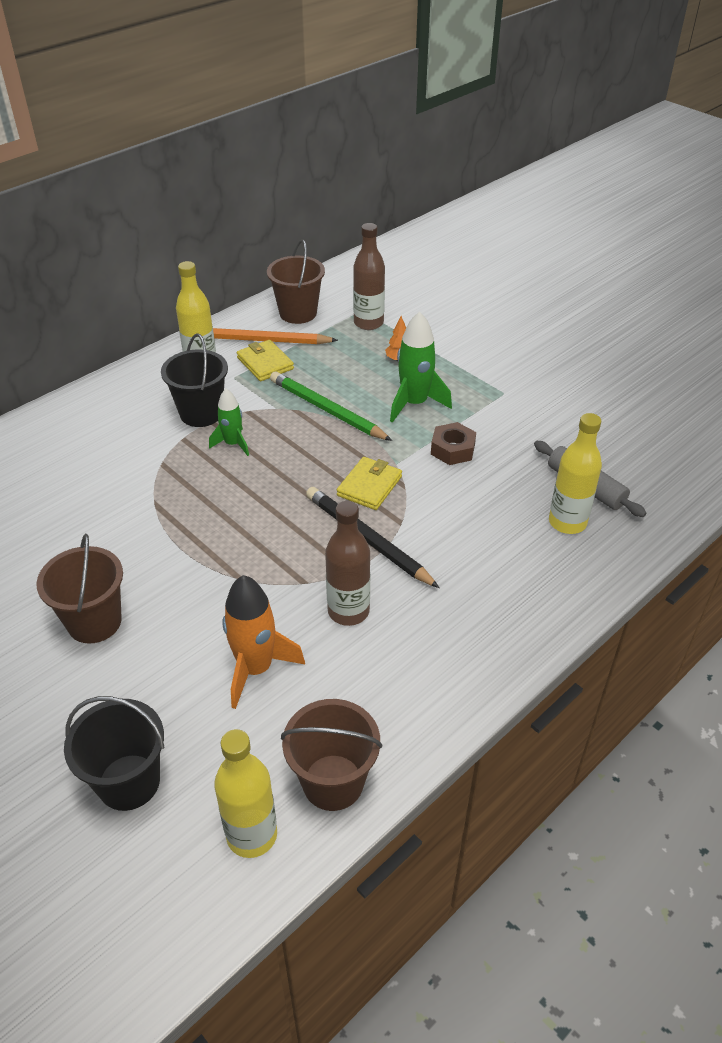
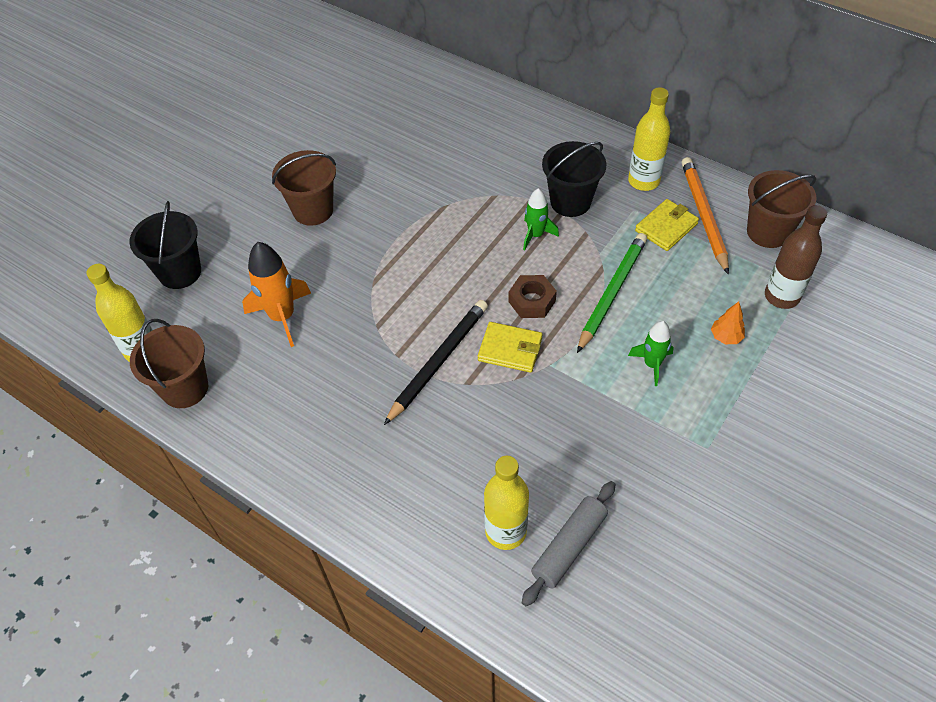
camera: 80 degrees right, 10 degrees up
brown bottle [325,501,370,626] -> none
green rocket [390,311,452,423] -> green rocket [628,321,674,386], size x0.62
brown nut [431,422,476,465] -> brown nut moved to [508,275,557,318]

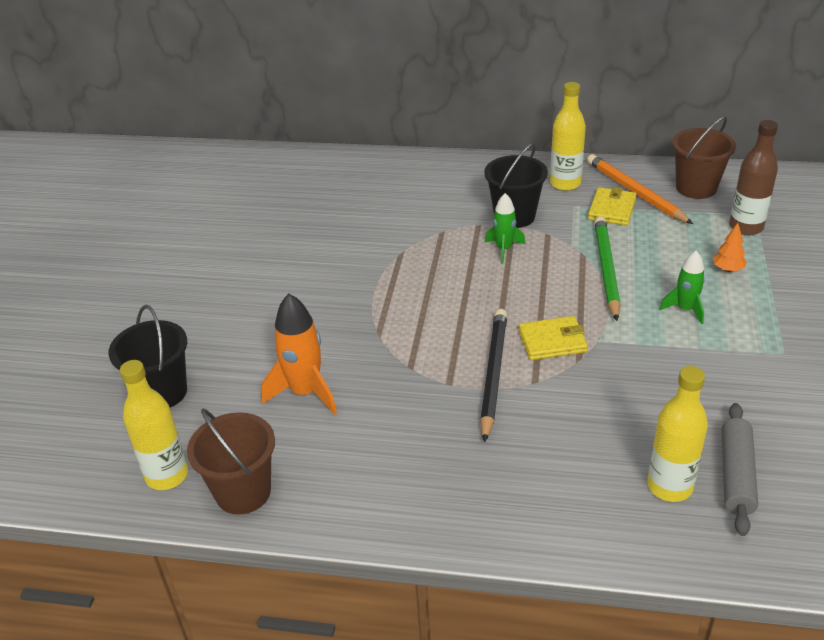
camera: 25 degrees left, 15 degrees down
brown bucket [272,150,336,226] -> none
brown nut [508,275,557,318] -> none

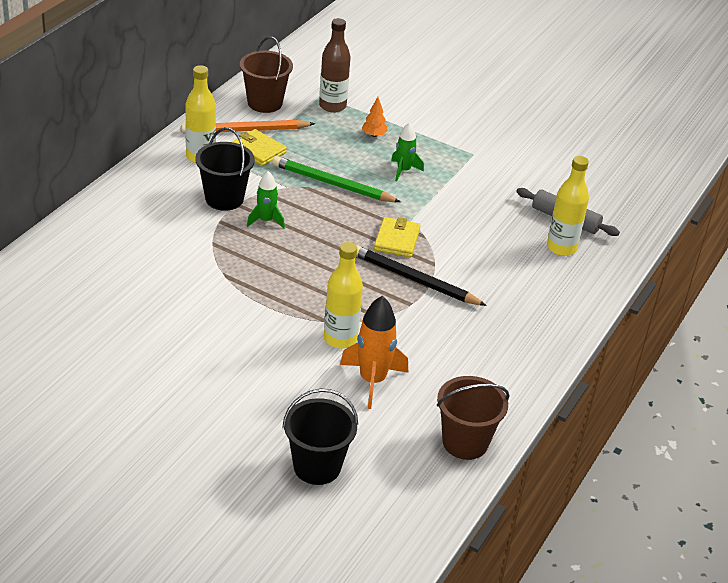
camera: 75 degrees left, 0 degrees up
yellow bottle [120,360,188,490] -> yellow bottle moved to [324,242,363,349]

